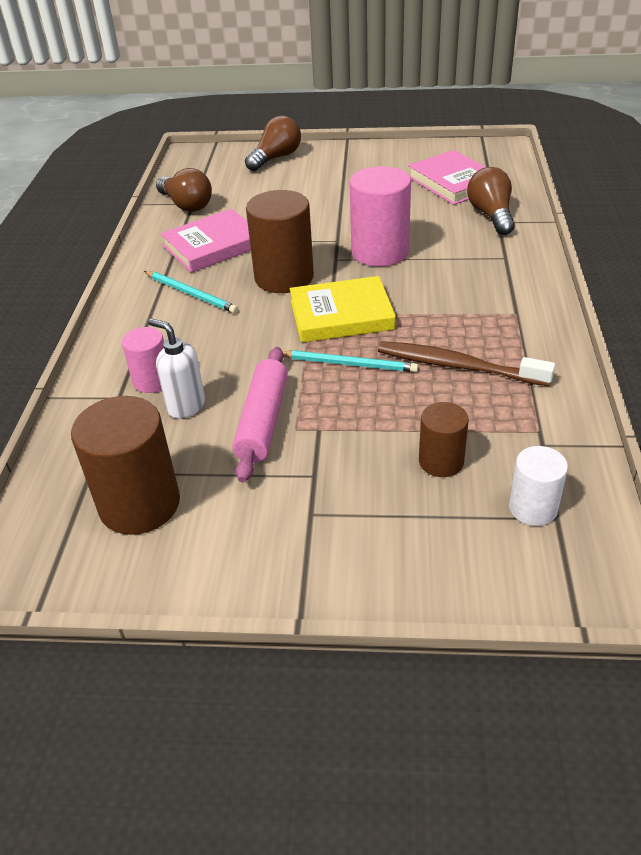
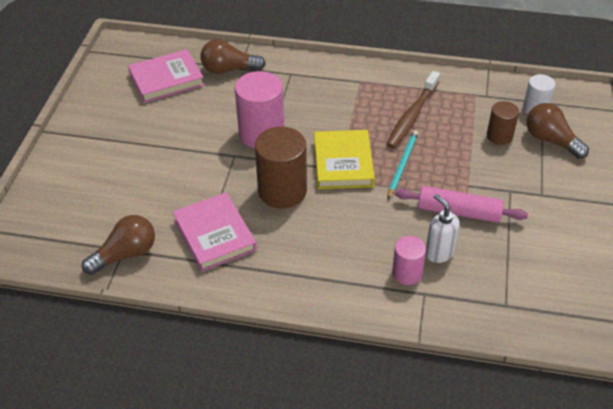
camera: 85 degrees left, 5 degrees up
brown cylinder [71,396,180,535] -> none
turquoise pencil [144,271,238,313] -> none
white soap dispenser [148,318,205,419] -> white soap dispenser turned 105 degrees clockwise [426,194,460,263]
brown light bulb [245,116,301,171] -> brown light bulb moved to [526,103,589,159]

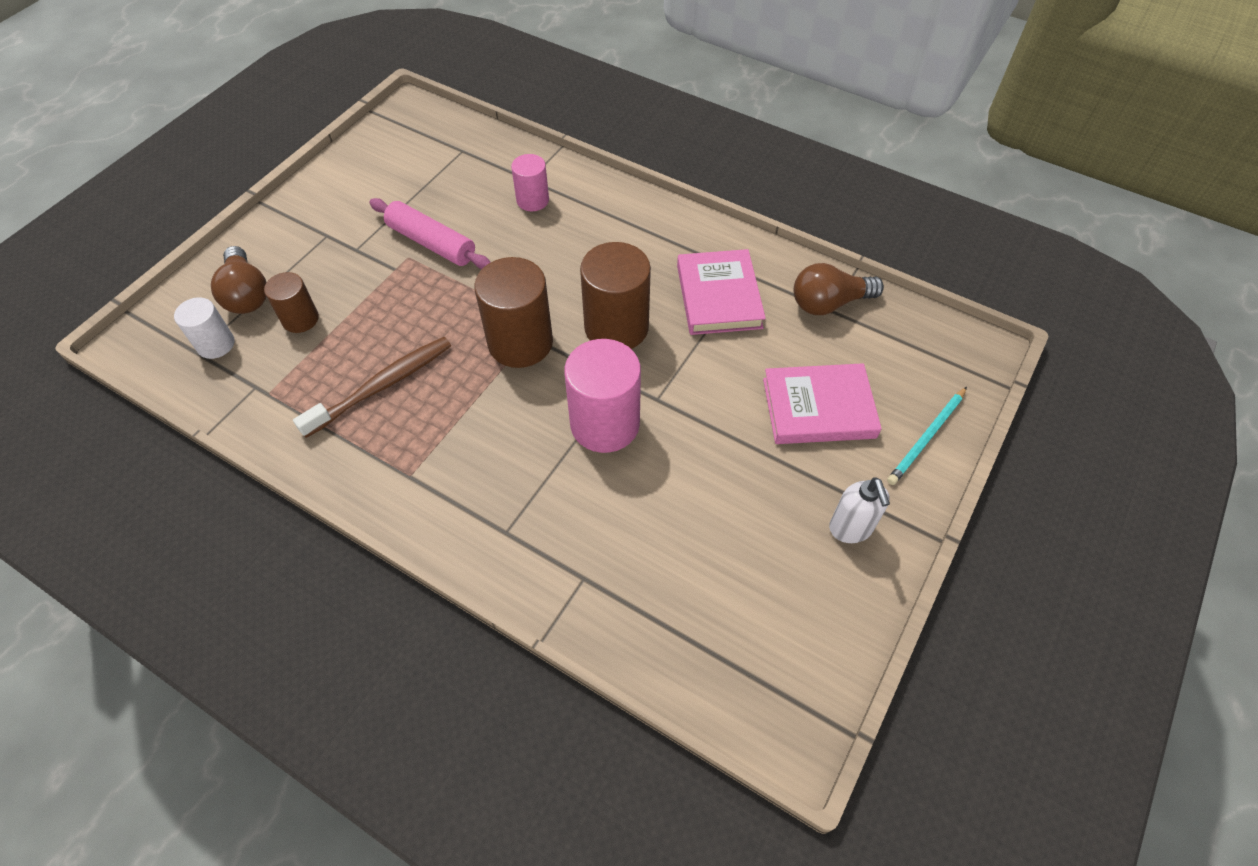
camera: 160 degrees left, 10 degrees up
pink book [128,49,204,103] -> pink book moved to [763,363,882,444]
brown light bulb [201,39,266,74] -> none
yellow book [314,130,375,189] -> brown cylinder [474,257,553,368]
turquoise pencil [388,130,418,199] -> turquoise pencil moved to [887,387,967,485]
white soap dispenser [426,194,460,263] -> white soap dispenser moved to [829,477,890,543]

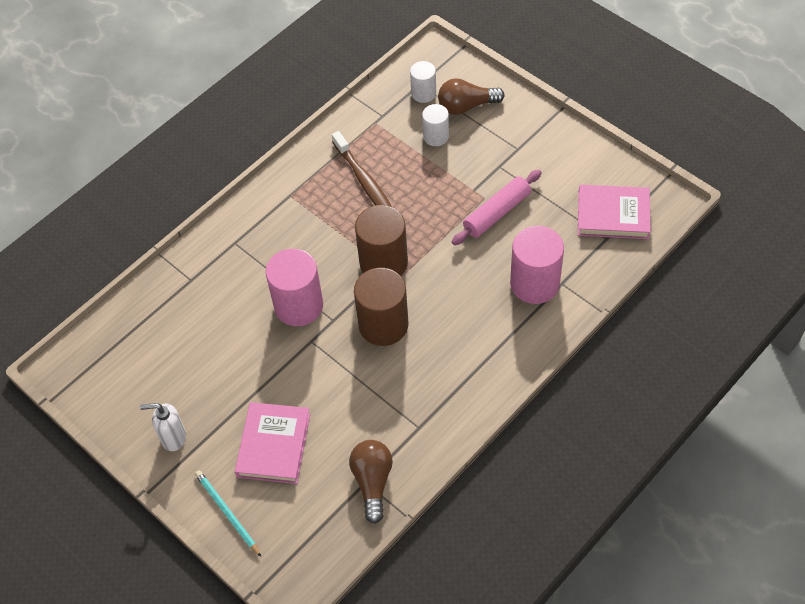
camera: 105 degrees right, 0 degrees up
brown cylinder [264,272,319,333] -> white cylinder [422,104,449,146]
pink cylinder [511,154,549,211] -> pink cylinder [510,226,564,304], size x1.76
pink book [677,249,766,335] -> pink book moved to [578,185,651,239]

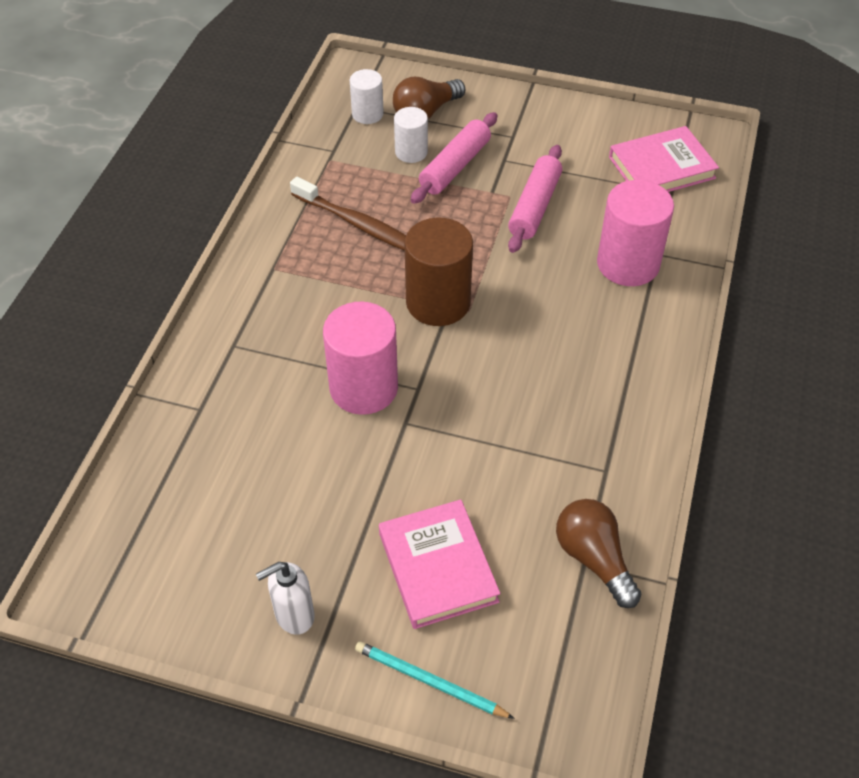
camera: 30 degrees left, 5 degrees down
brown cylinder [354,268,409,346] -> none
none -> pink rolling pin [411,112,497,204]

